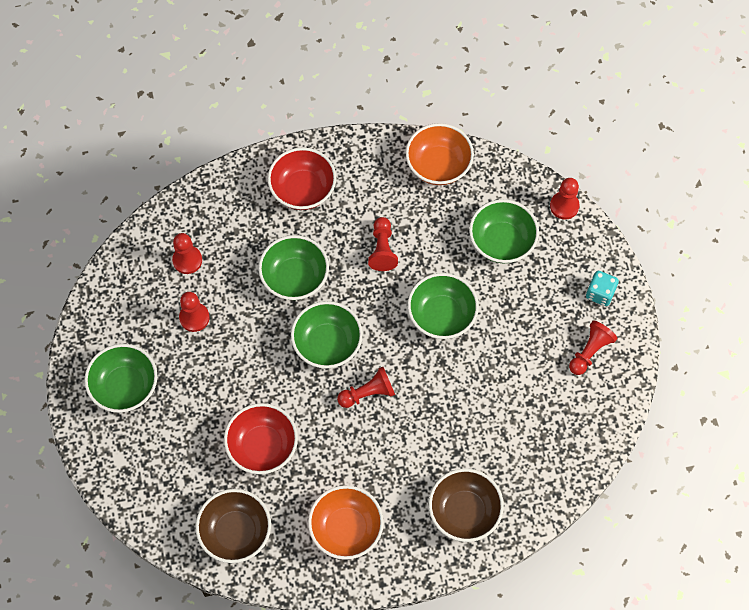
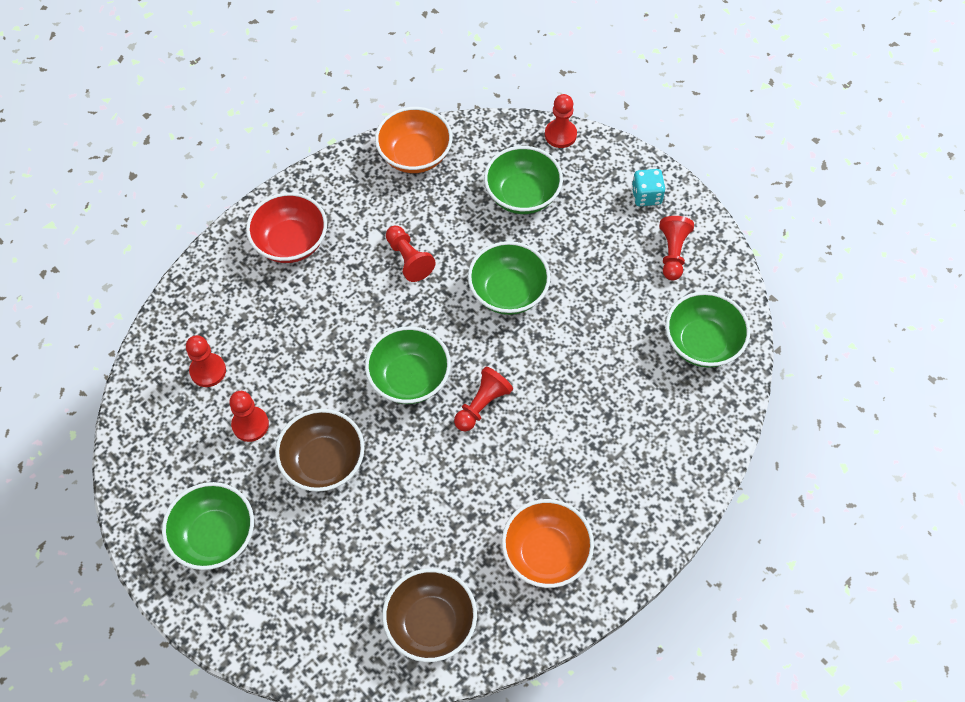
camera: 30 degrees left, 5 degrees down
red bowl [224,403,298,474] -> none
green bowl [258,235,329,300] -> green bowl moved to [665,291,750,368]
brown bowl [429,469,504,542] -> brown bowl moved to [275,409,364,492]

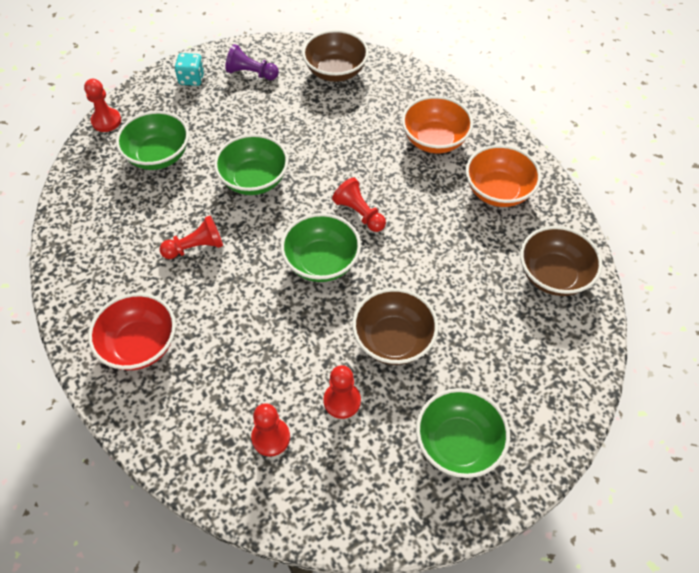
camera: 80 degrees left, 5 degrees down
orange bowl [375,107,452,173] -> orange bowl moved to [402,96,473,153]
red pawn [659,216,694,280] -> purple pawn [225,44,279,80]
green bowl [665,291,750,368] -> brown bowl [302,30,369,82]

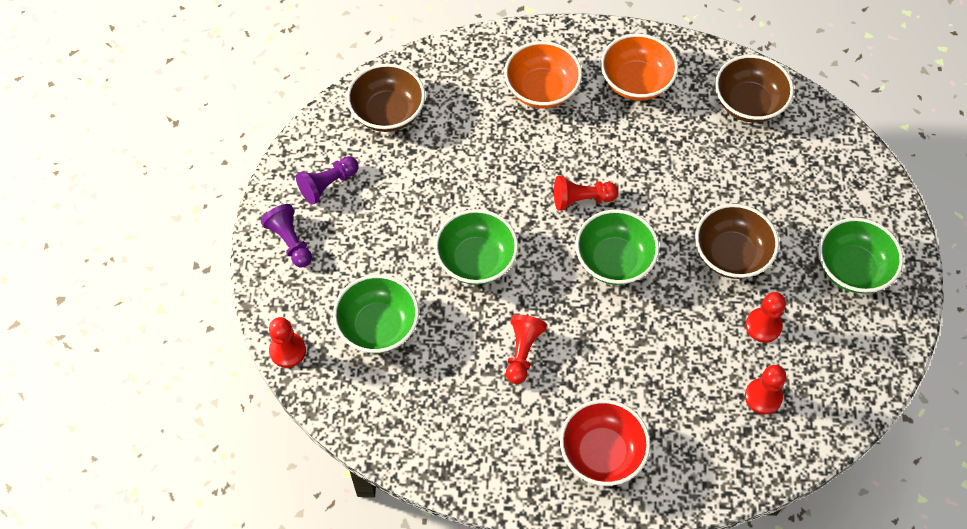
camera: 55 degrees left, 5 degrees up
turquoise dice [175,53,205,86] -> purple pawn [261,204,312,267]

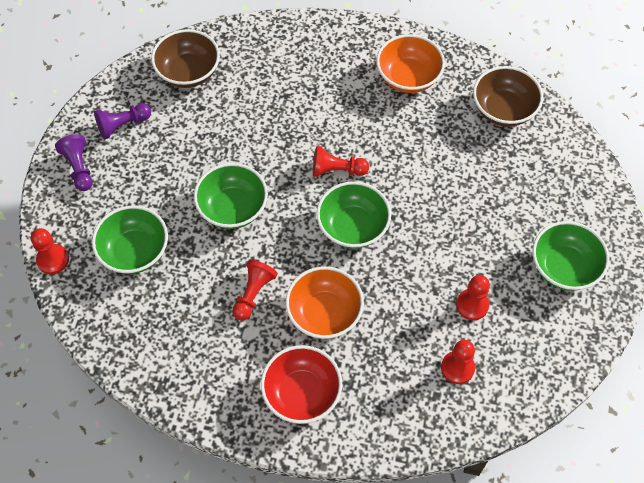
camera: 10 degrees right, 0 degrees up
orange bowl [504,41,582,108] -> orange bowl moved to [286,266,364,339]
brown bowl [695,204,779,279] -> none

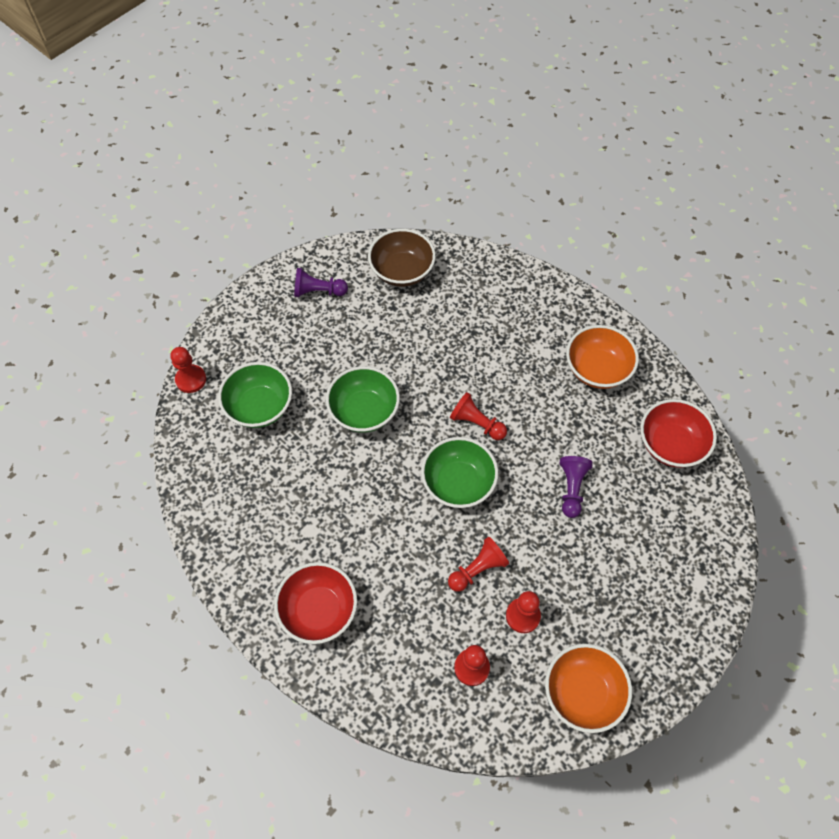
camera: 30 degrees right, 0 degrees up
purple pawn [55,134,92,191] -> purple pawn moved to [560,456,593,518]
red pawn [233,259,278,320] -> red pawn moved to [448,536,509,592]
orange bowl [286,266,364,339] -> orange bowl moved to [545,644,632,733]
brown bowl [473,66,543,127] -> red bowl [640,399,717,468]
green bowl [533,221,610,291] -> none

